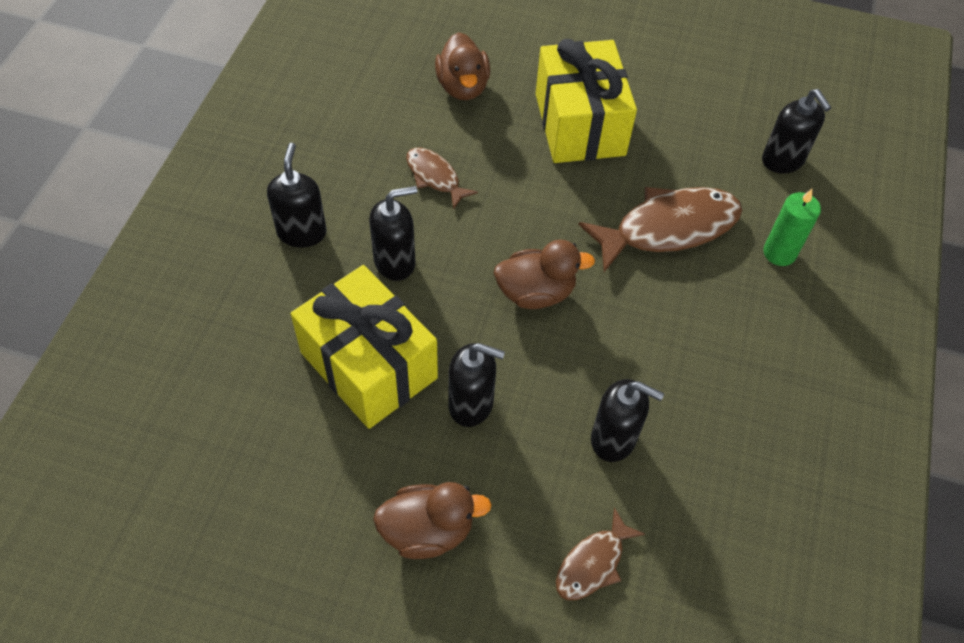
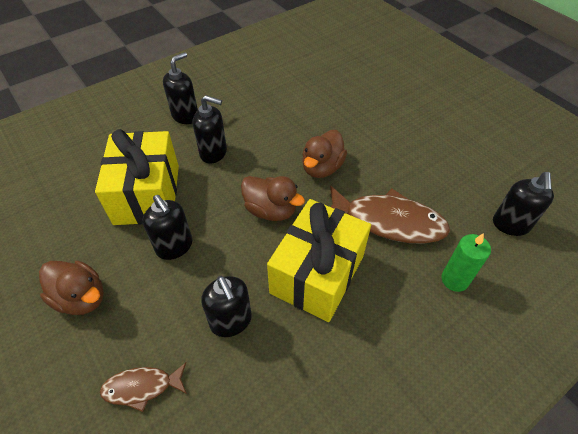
camera: 40 degrees right, 5 degrees down
brown fish [406,147,478,210] -> none
brown duck [435,32,490,100] -> brown duck moved to [302,130,347,178]
yellow gift [536,39,637,163] -> yellow gift moved to [267,199,371,322]

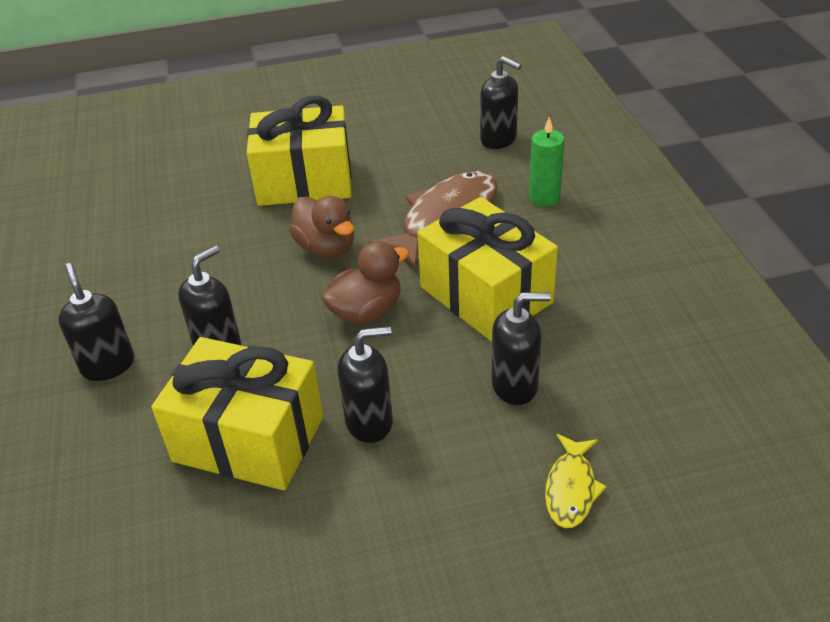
camera: 65 degrees left, 10 degrees down
brown duck [39,260,104,315] -> none
brown fish [100,362,187,412] -> yellow fish [545,434,607,528]
none -> yellow gift [247,96,352,206]

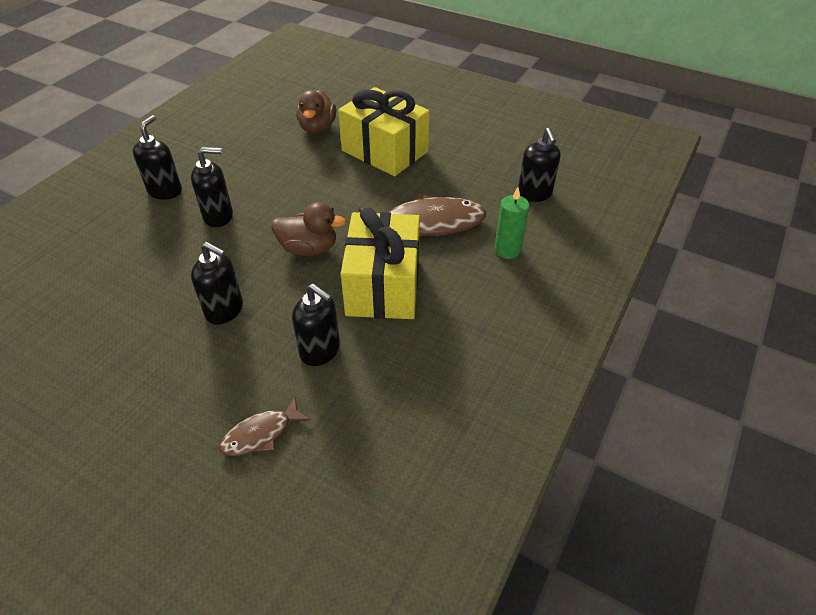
camera: 40 degrees right, 5 degrees up
yellow gift [151,337,323,490] -> none
brown duck [289,196,354,258] -> brown duck moved to [296,90,336,134]
yellow fish [545,434,607,528] -> brown fish [219,397,311,456]

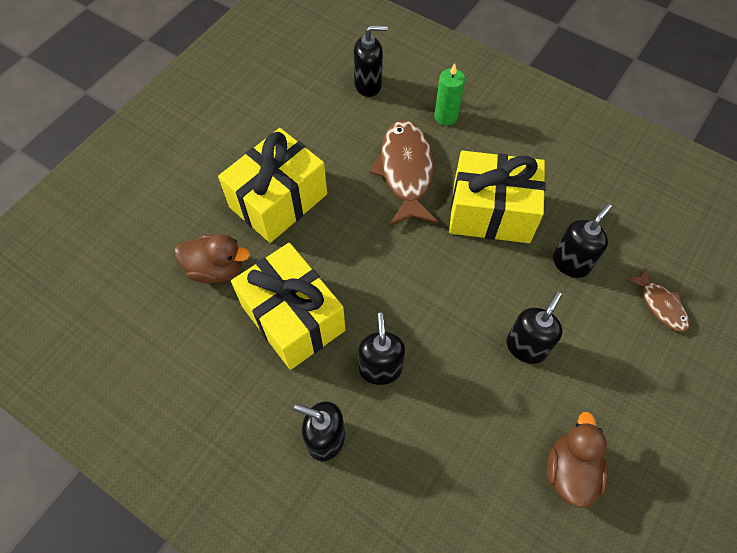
camera: 85 degrees left, 15 degrees up
brown duck [271,202,346,256] -> brown duck moved to [547,412,608,508]
none -> yellow gift [231,243,345,370]

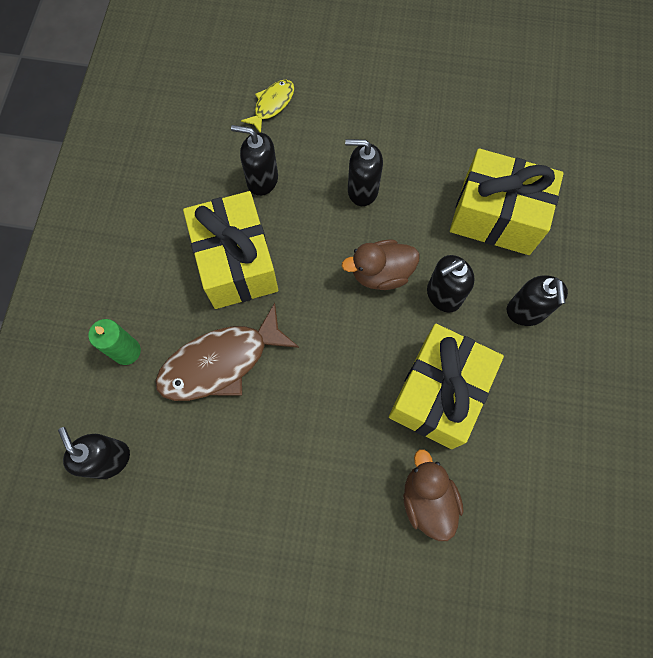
camera: 115 degrees left, 10 degrees up
yellow gift [218,128,327,243] -> yellow gift moved to [450,148,564,255]
brown duck [547,412,608,508] -> brown duck moved to [341,240,420,290]
brown fish [626,267,690,332] -> yellow fish [241,80,294,132]

